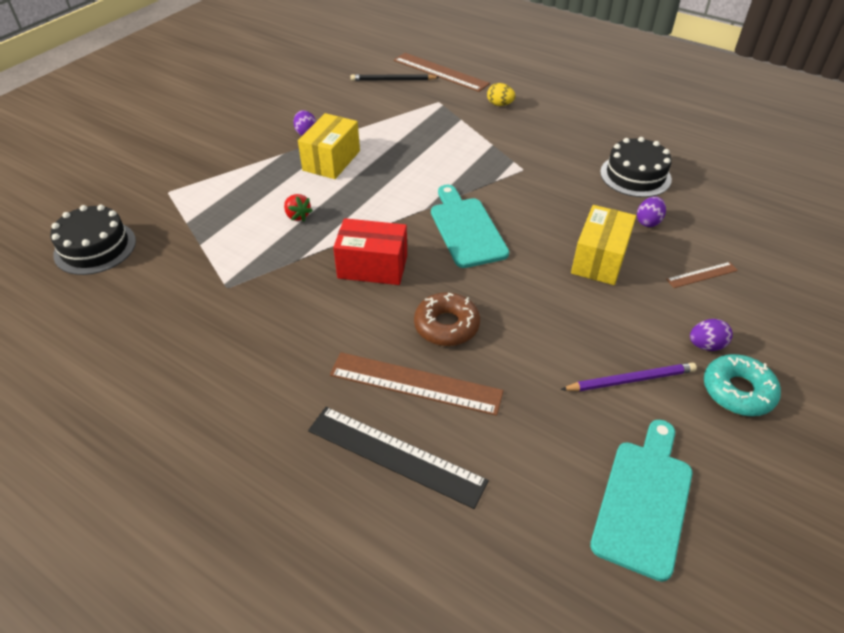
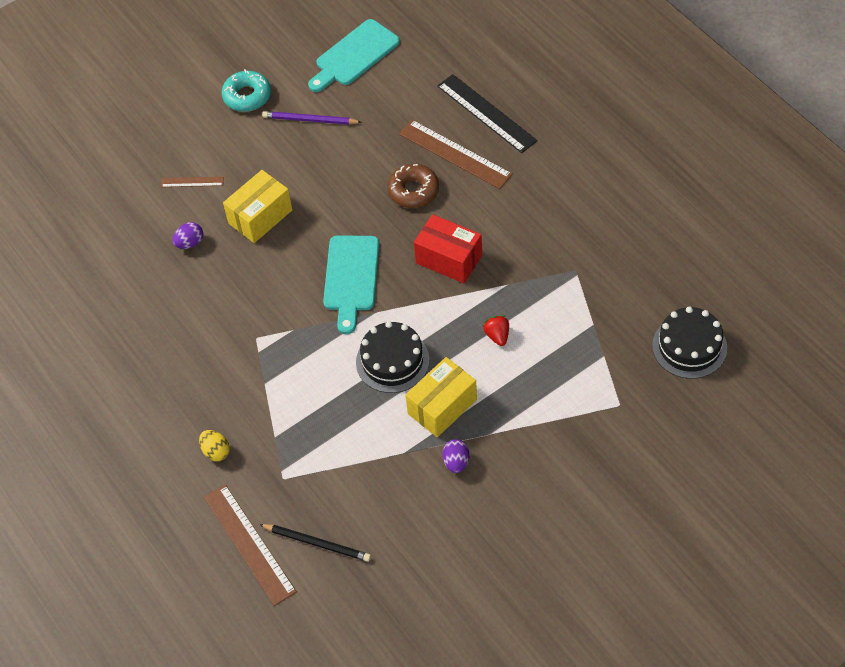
camera: 155 degrees left, 10 degrees up
black cake [600,137,672,197] -> black cake moved to [356,321,429,393]
purple egg [690,319,733,351] -> none

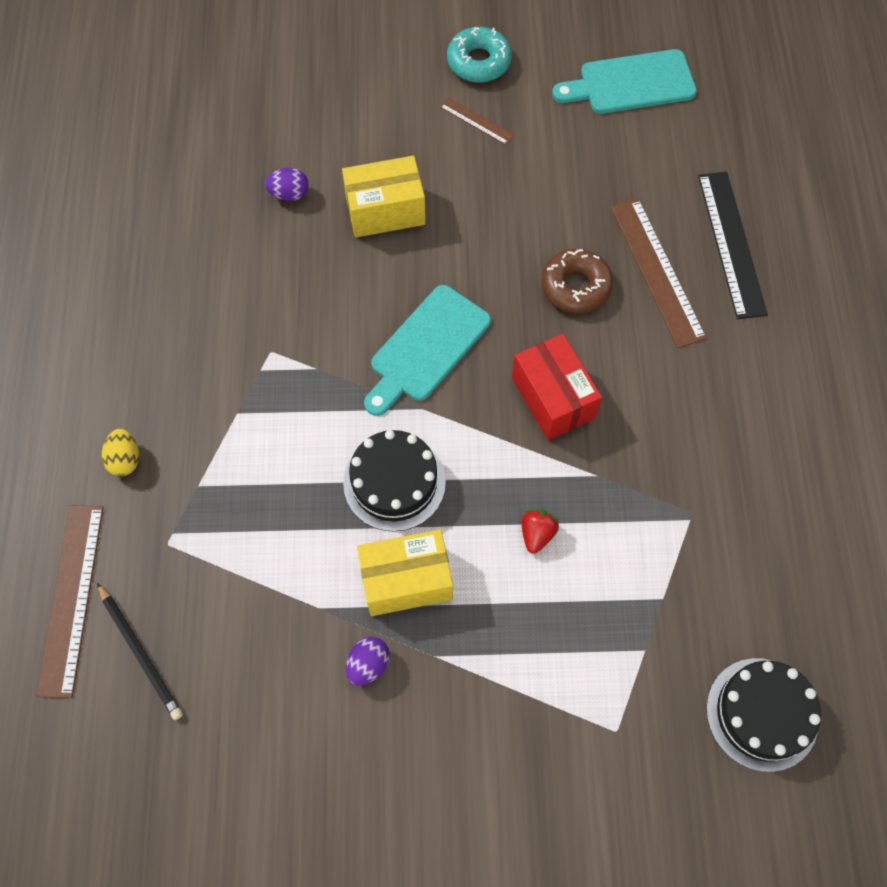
camera: 30 degrees right, 10 degrees up
brown ruler [161,177,224,187] -> brown ruler moved to [440,98,514,145]
purple pencil [262,111,362,125] -> none

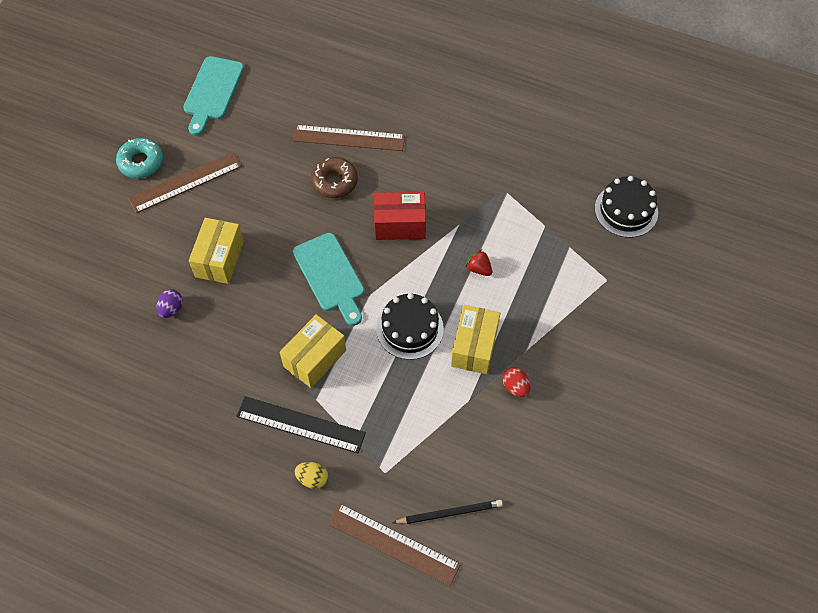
camera: 65 degrees left, 5 degrees down
purple egg [346,637,390,686] -> red egg [503,368,530,397]
brown ruler [440,98,514,145] -> brown ruler [129,152,242,213], size x1.99
black ruler [698,172,768,319] -> black ruler moved to [237,396,366,453]
none -> yellow box [280,314,346,388]

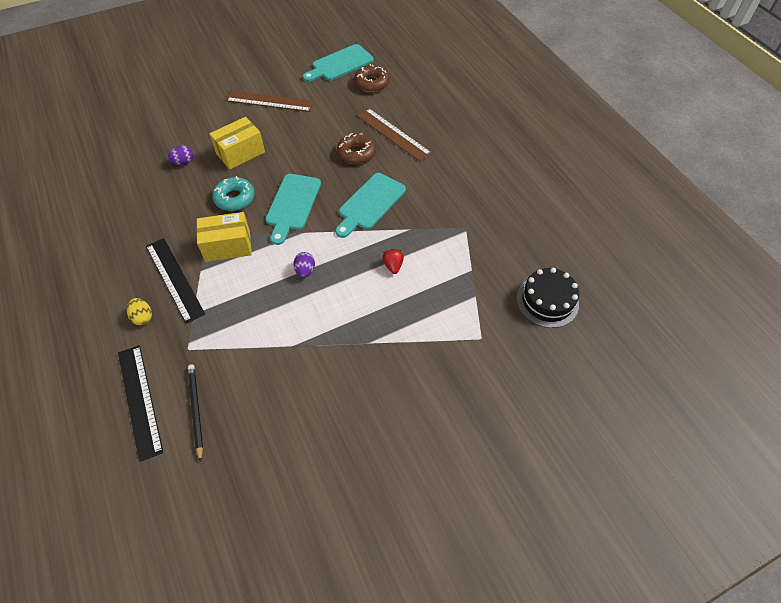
camera: 40 degrees right, 5 degrees down
turquoise donut [116,138,163,178] -> turquoise donut moved to [212,176,255,211]
brown ruler [328,503,461,586] -> black ruler [118,345,163,462]
red box [374,192,426,240] -> turquoise cutting board [335,173,406,238]
black cake [376,293,444,360] -> purple egg [293,252,315,278]
black pencil [393,500,503,524] -> black pencil turned 135 degrees counterclockwise [188,364,203,462]
yellow box [451,305,500,374] -> none
red egg [503,368,530,397] -> none
none -> brown donut [354,64,389,92]

